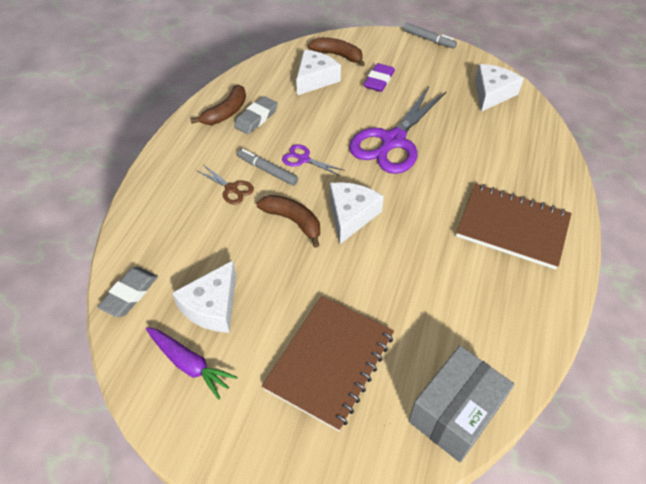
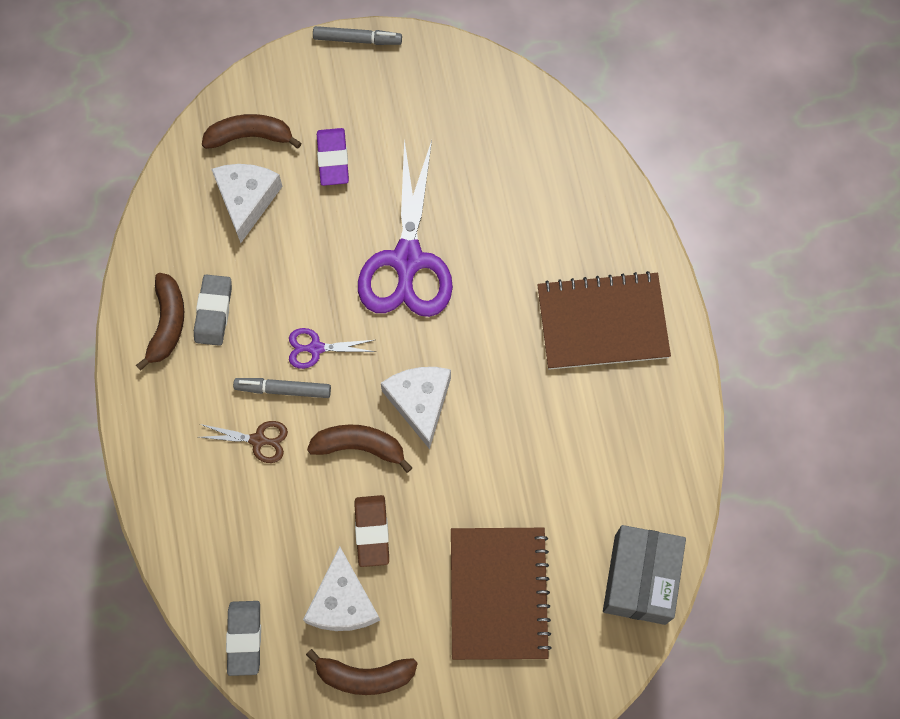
camera: 30 degrees left, 20 degrees up
purple carrot [146,327,238,400] -> brown banana [306,649,418,695]
white cheese [475,64,524,112] -> none
none -> brown eraser [355,495,389,567]

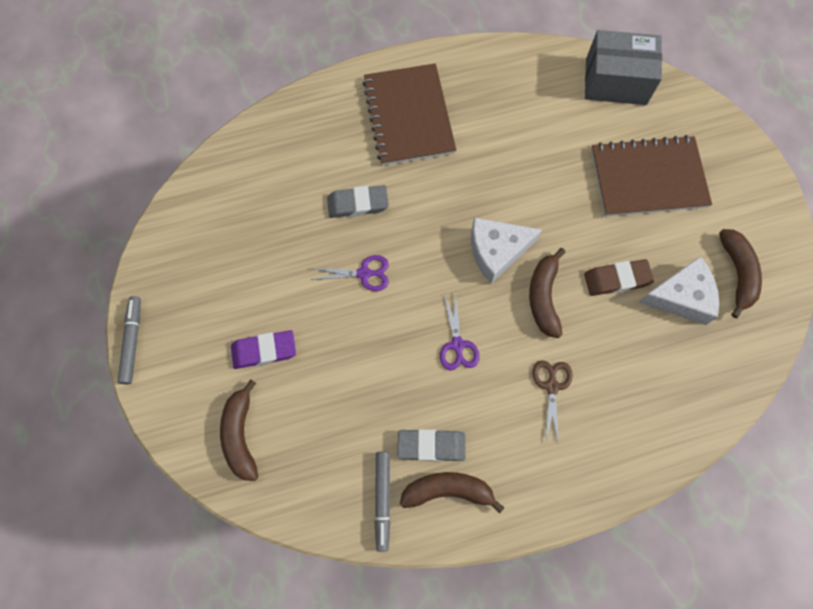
camera: 95 degrees left, 0 degrees up
white cheese [211,164,283,243] -> none
grey eraser [226,601,261,676] -> grey eraser moved to [327,185,389,218]
grey marker [233,378,331,398] -> grey marker moved to [374,452,390,552]
purple scissors [358,139,453,317] -> purple scissors [310,255,389,291], size x0.44

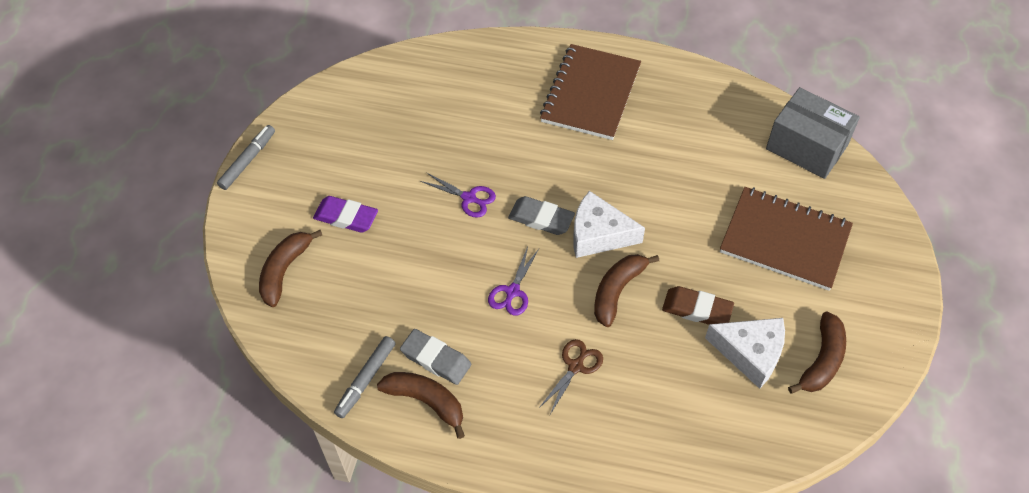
camera: 30 degrees right, 15 degrees down
grey eraser [327,185,389,218] -> grey eraser moved to [508,196,575,235]

